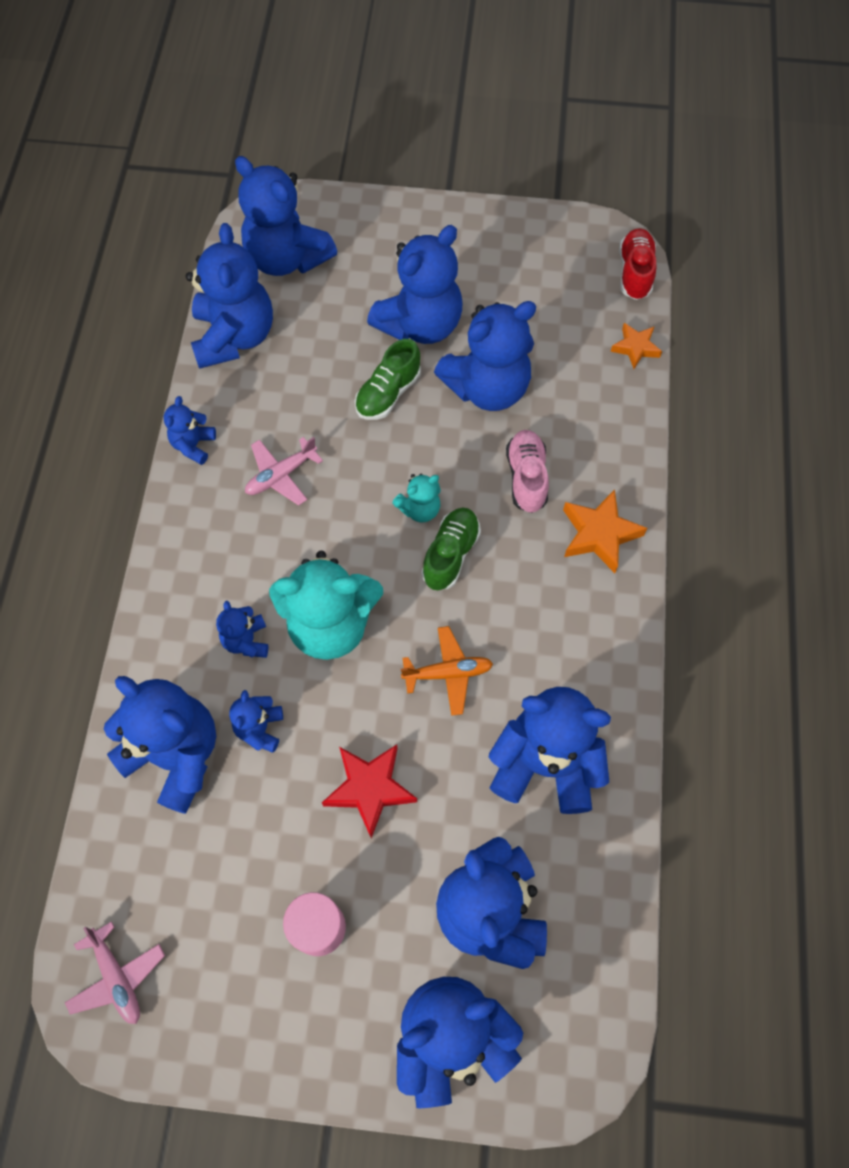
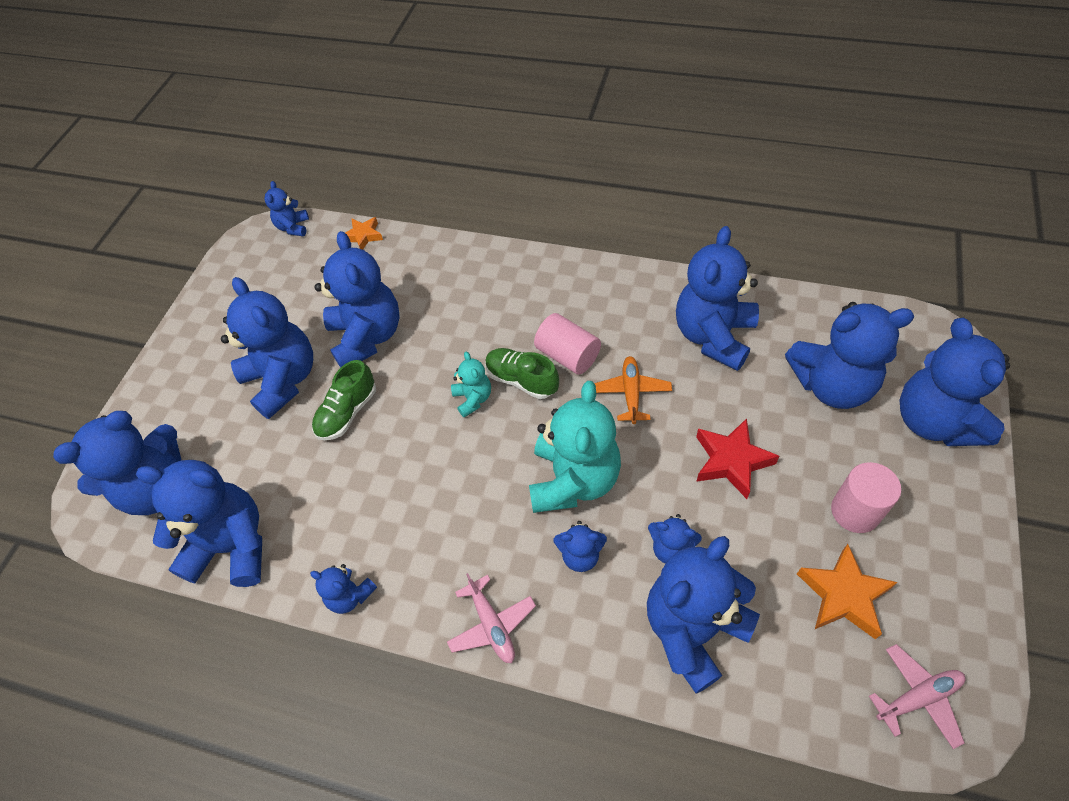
camera: 75 degrees left, 10 degrees down
pink plane [245,437,323,506] -> pink plane moved to [447,573,536,663]
green shoe [355,339,421,420] -> green shoe turned 75 degrees clockwise [312,360,376,440]
pink shoe [506,430,549,513] -> none
orange star [563,489,647,573] -> orange star moved to [797,544,898,639]
red shoe [619,228,656,300] -> blue teddy bear [264,181,309,236]
none -> pink cylinder [534,313,601,375]

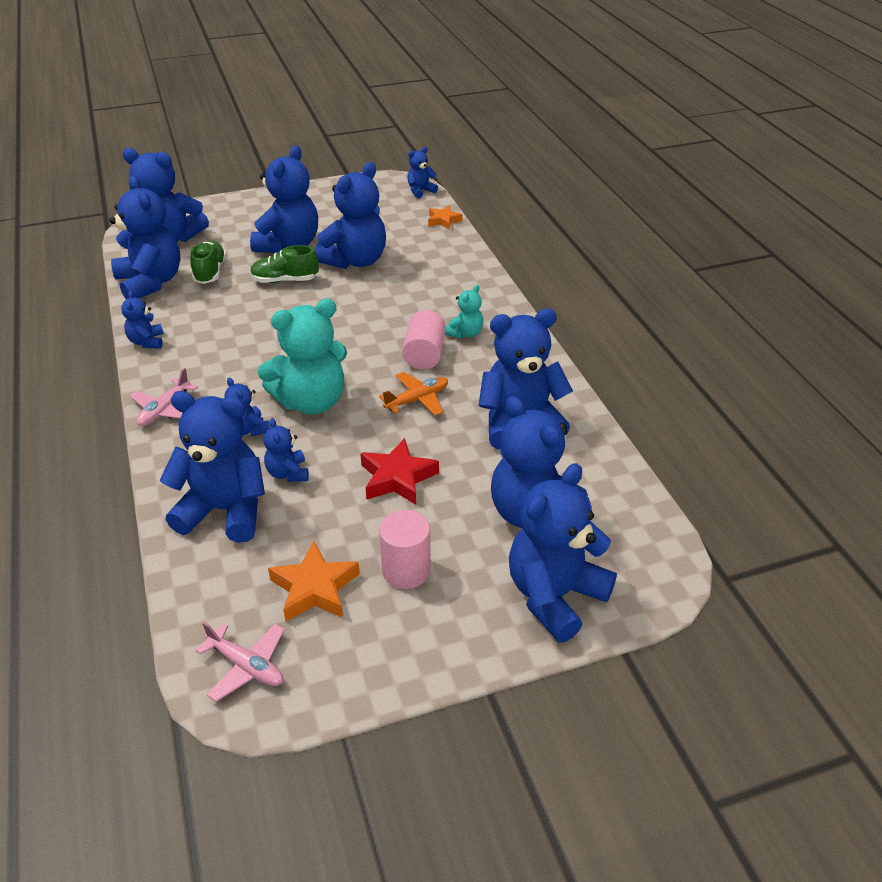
camera: 50 degrees right, 15 degrees down
turquoise teddy bear [451,352,491,418] -> turquoise teddy bear moved to [445,285,483,339]
green shoe [485,348,559,399] -> green shoe moved to [190,240,226,284]

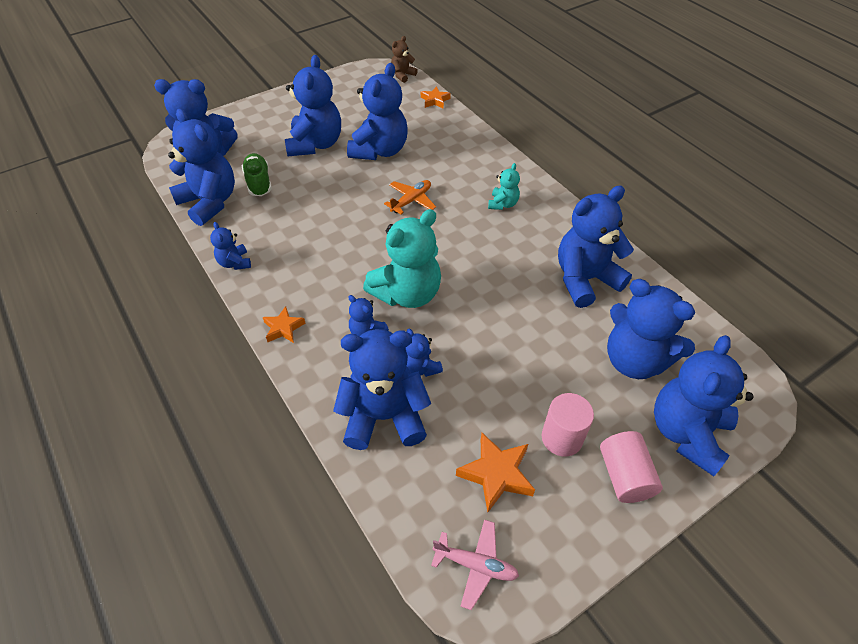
camera: 15 degrees left, 10 degrees up
pink plane [130,368,198,426] -> orange star [263,306,306,343]
green shoe [250,245,319,283] -> none
red star [360,438,439,505] -> none
orange plane [379,372,448,416] -> orange plane moved to [384,180,436,214]
pink cylinder [402,310,446,369] -> pink cylinder moved to [600,431,663,503]
blue teddy bear [408,147,438,198] -> brown teddy bear [391,36,418,83]

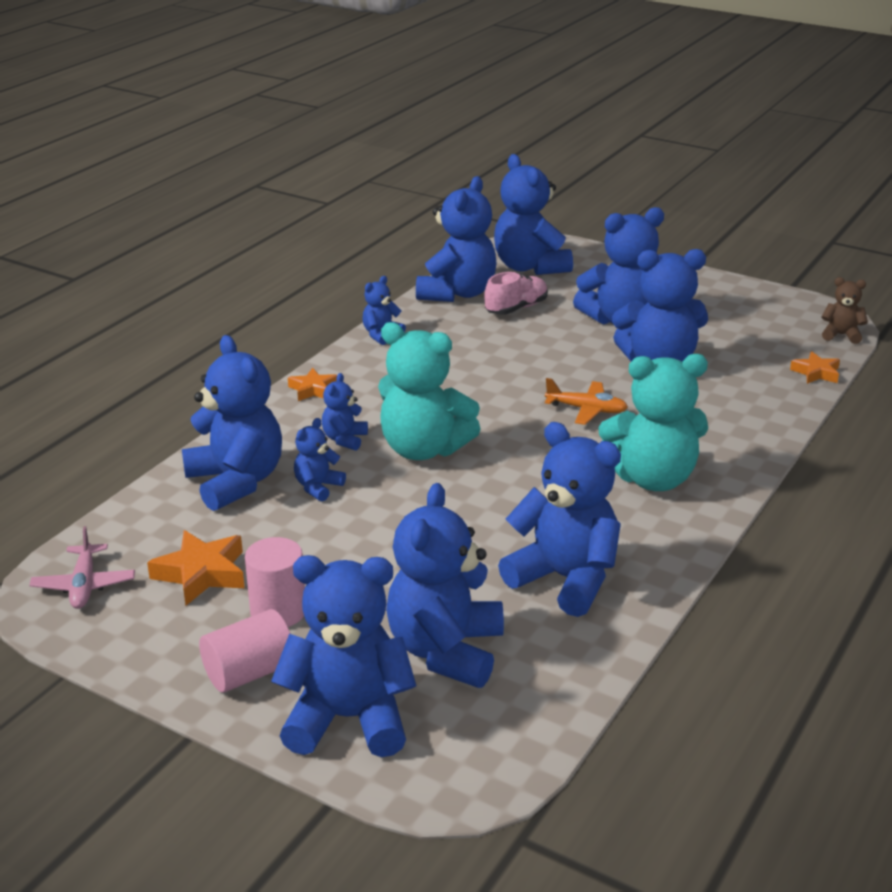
camera: 65 degrees right, 20 degrees down
green shoe [242,153,272,196] -> pink shoe [484,272,548,315]
turquoise teddy bear [488,163,520,210] -> turquoise teddy bear [599,354,708,491], size x2.08

